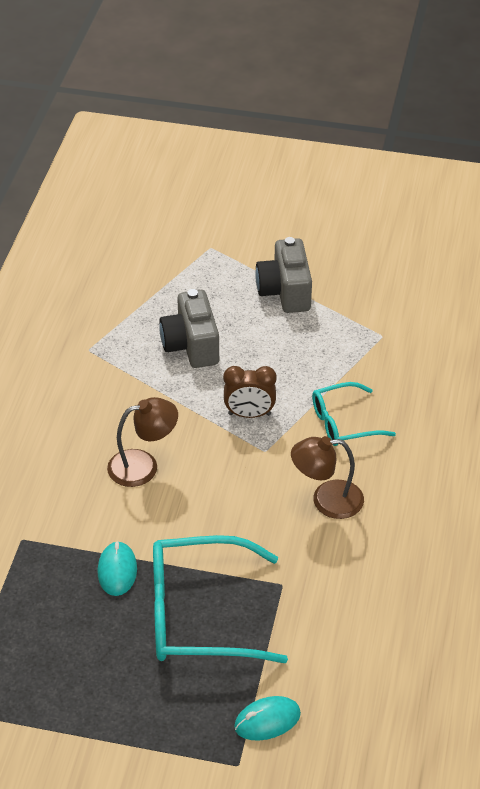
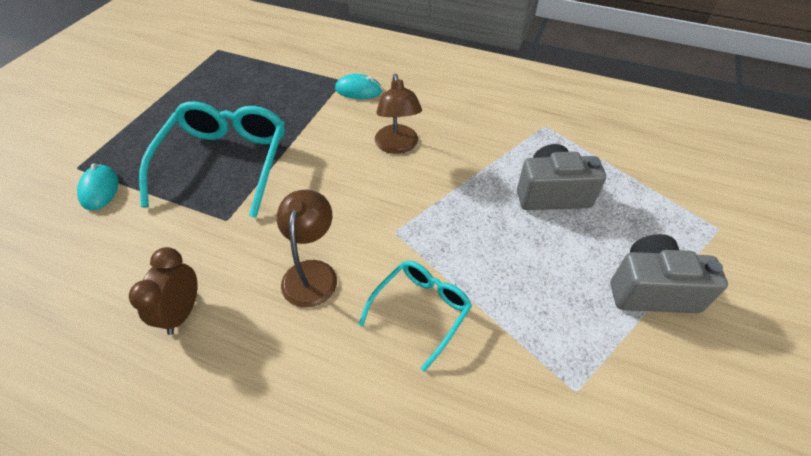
camera: 100 degrees right, 5 degrees up
turquoise mouse [97,541,137,596] -> turquoise mouse moved to [335,74,382,99]
brown clock [223,366,277,418] -> brown clock moved to [129,247,198,335]
turquoise glasses [312,382,396,446] -> turquoise glasses turned 45 degrees clockwise [358,261,472,372]

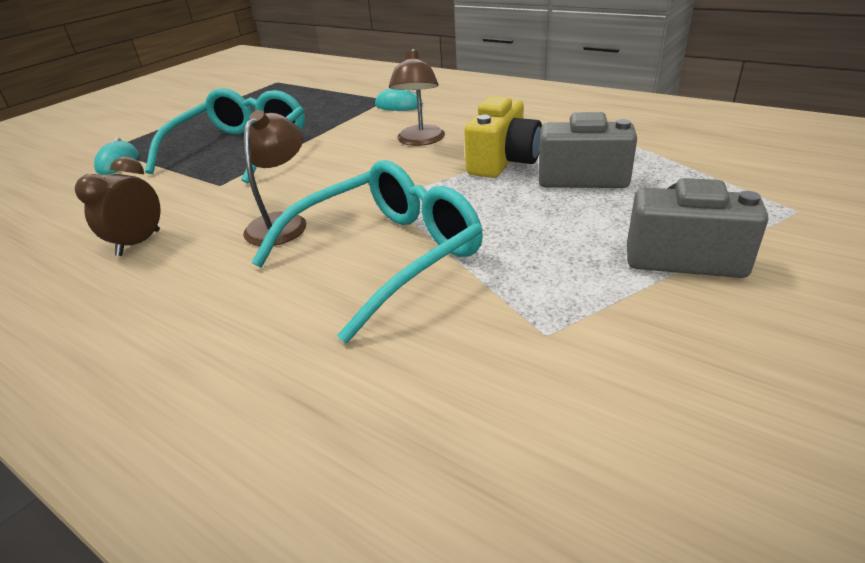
camera: 15 degrees right, 15 degrees down
turquoise glasses [358,261,472,372] -> turquoise glasses [251,160,483,343], size x1.75
none -> yellow camera [464,96,542,178]

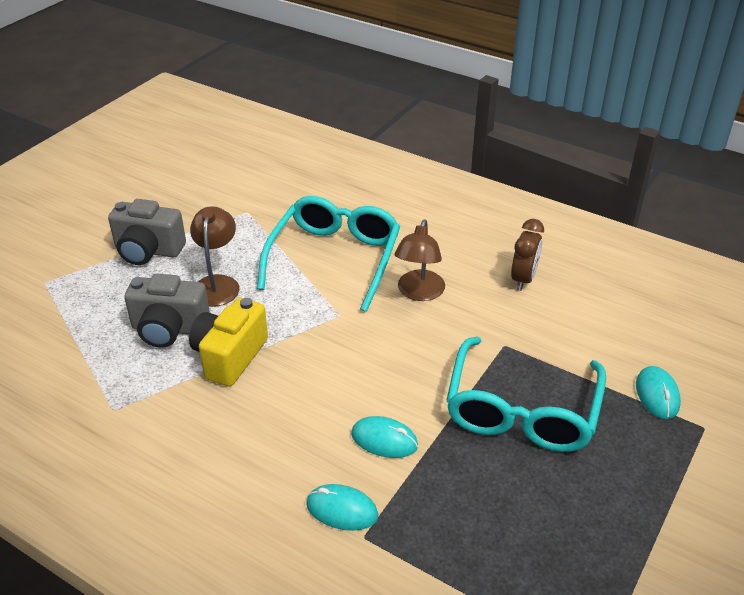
camera: 175 degrees right, 5 degrees up
turquoise glasses [251,160,483,343] -> turquoise glasses turned 150 degrees clockwise [257,196,400,312]
brown lamp [389,49,445,146] -> brown lamp moved to [190,206,240,307]
none -> turquoise mouse [351,416,418,458]

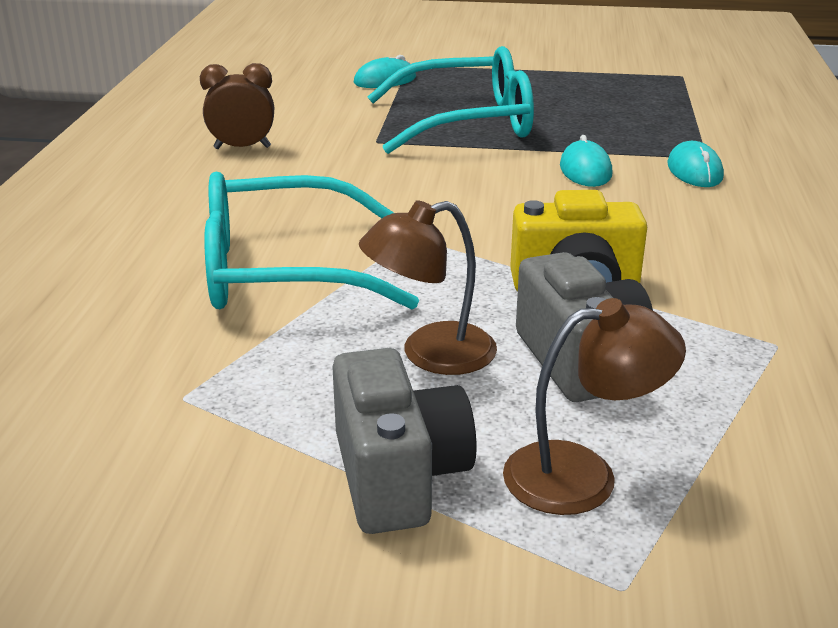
camera: 115 degrees left, 10 degrees down
brown lamp [394,219,445,301] -> brown lamp moved to [503,298,686,515]

